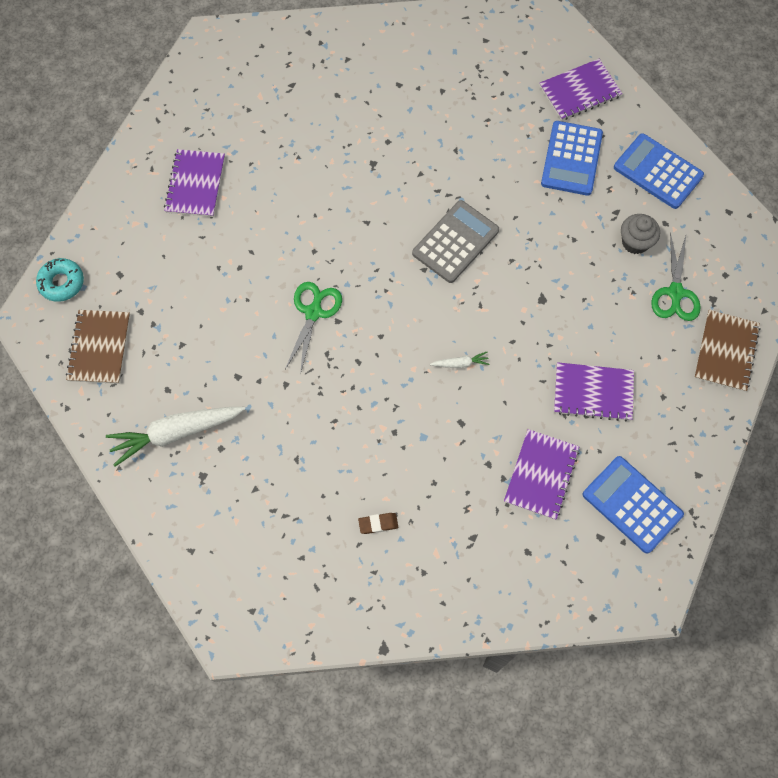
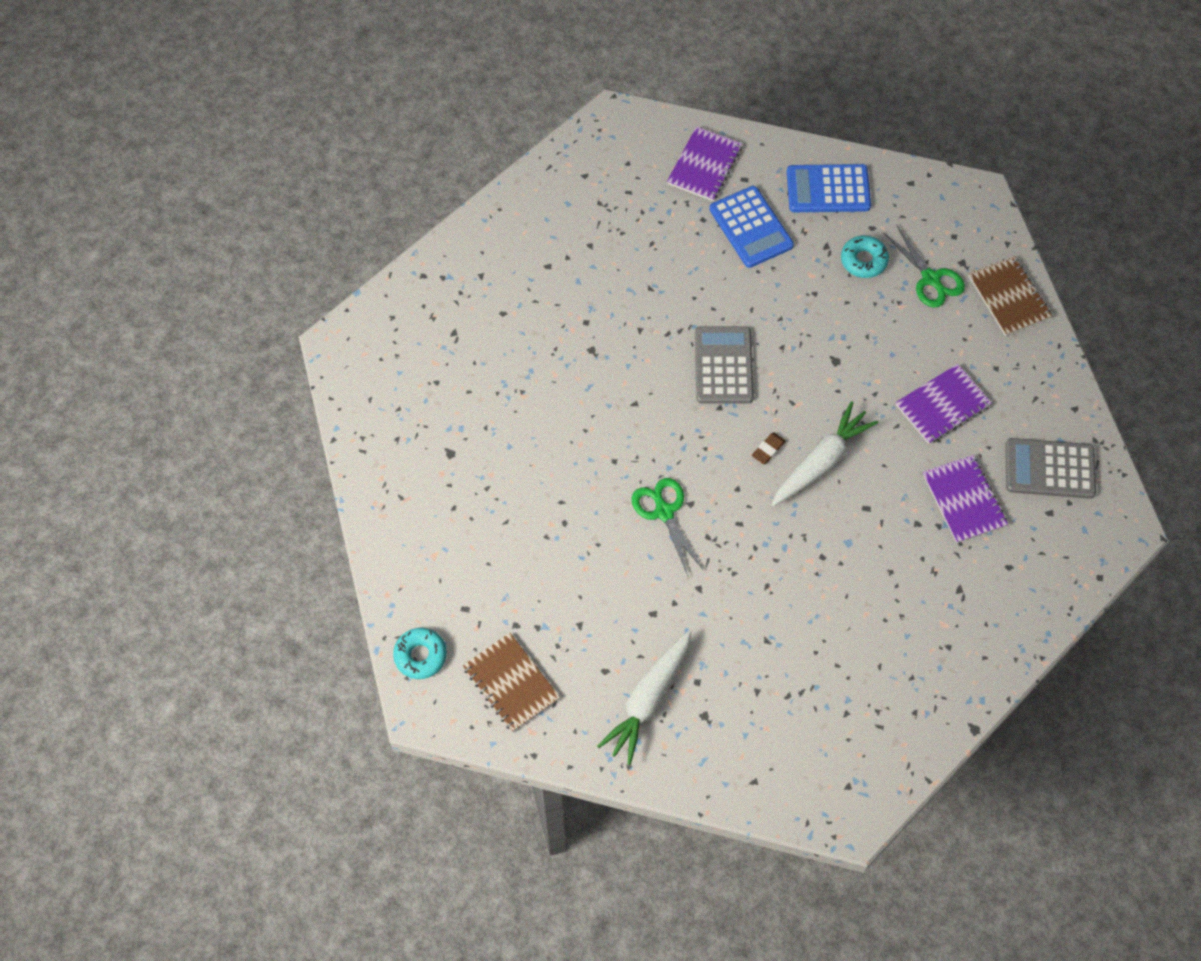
camera: 40 degrees left, 5 degrees down
purple notebook [164,149,225,217] -> none
brown eraser [358,513,398,534] -> brown eraser moved to [752,433,786,464]
white carrot [430,352,490,368] -> white carrot [772,401,879,506], size x2.28
blue calculator [583,456,684,554] -> grey calculator [1005,438,1096,499]
grey cupcake [621,214,660,254] -> turquoise donut [841,235,889,278]

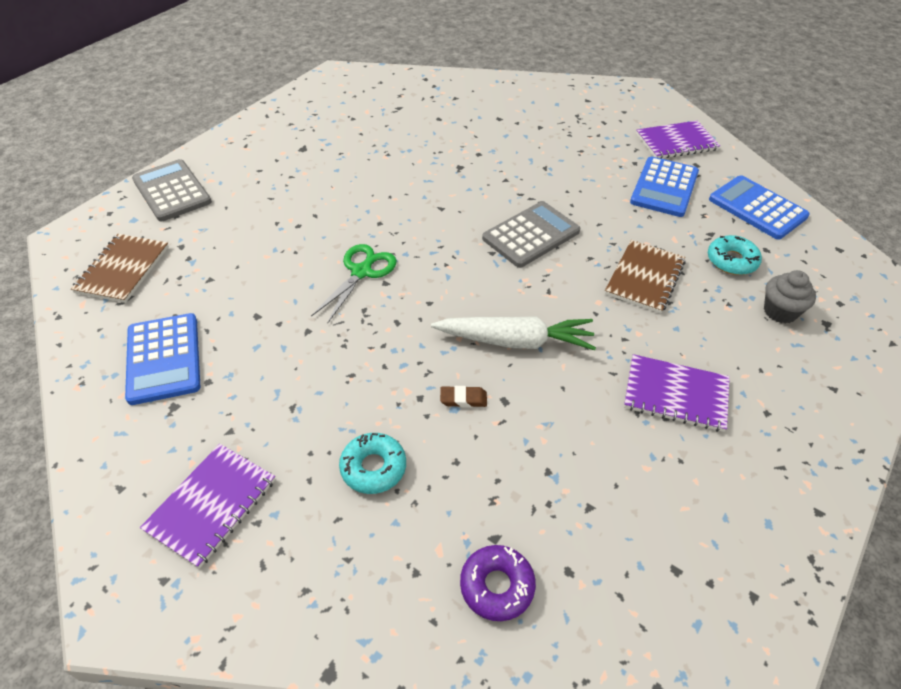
camera: 50 degrees right, 15 degrees down
turquoise donut [393,628,447,679] -> turquoise donut moved to [339,433,406,494]
white carrot [597,631,691,765] -> blue calculator [125,313,200,405]
brown eraser [752,433,786,464] -> brown eraser moved to [440,386,487,408]
green scissors [883,224,965,308] -> grey cupcake [764,270,816,324]
purple notebook [923,455,1008,543] -> purple notebook moved to [140,444,275,568]
brown notebook [968,256,1052,336] -> brown notebook moved to [605,240,686,314]
grey calculator [1005,438,1096,499] -> grey calculator moved to [132,159,212,221]
none -> purple donut [460,545,536,621]

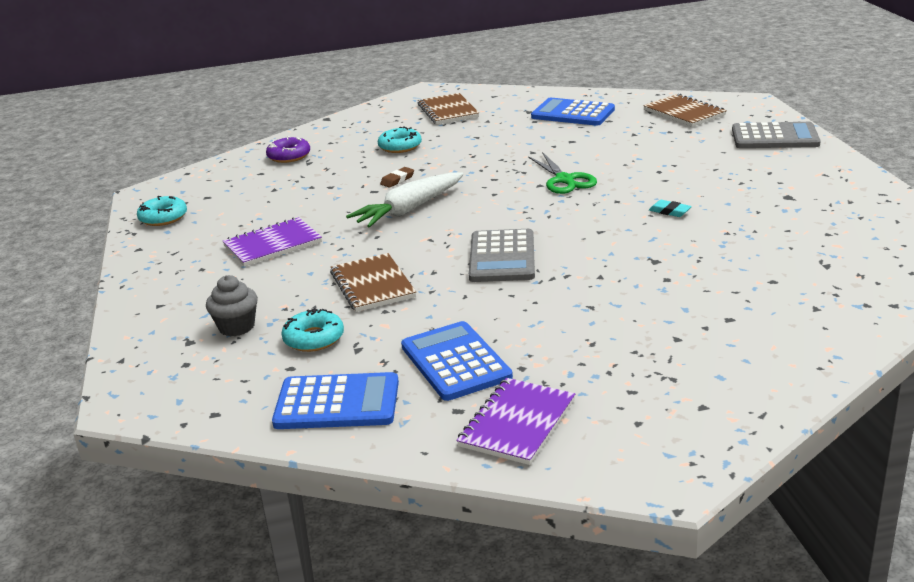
camera: 135 degrees right, 20 degrees down
purple notebook [140,444,275,568] -> brown notebook [418,93,479,124]
none -> turquoise donut [137,196,187,226]
none -> turquoise eraser [649,200,692,217]

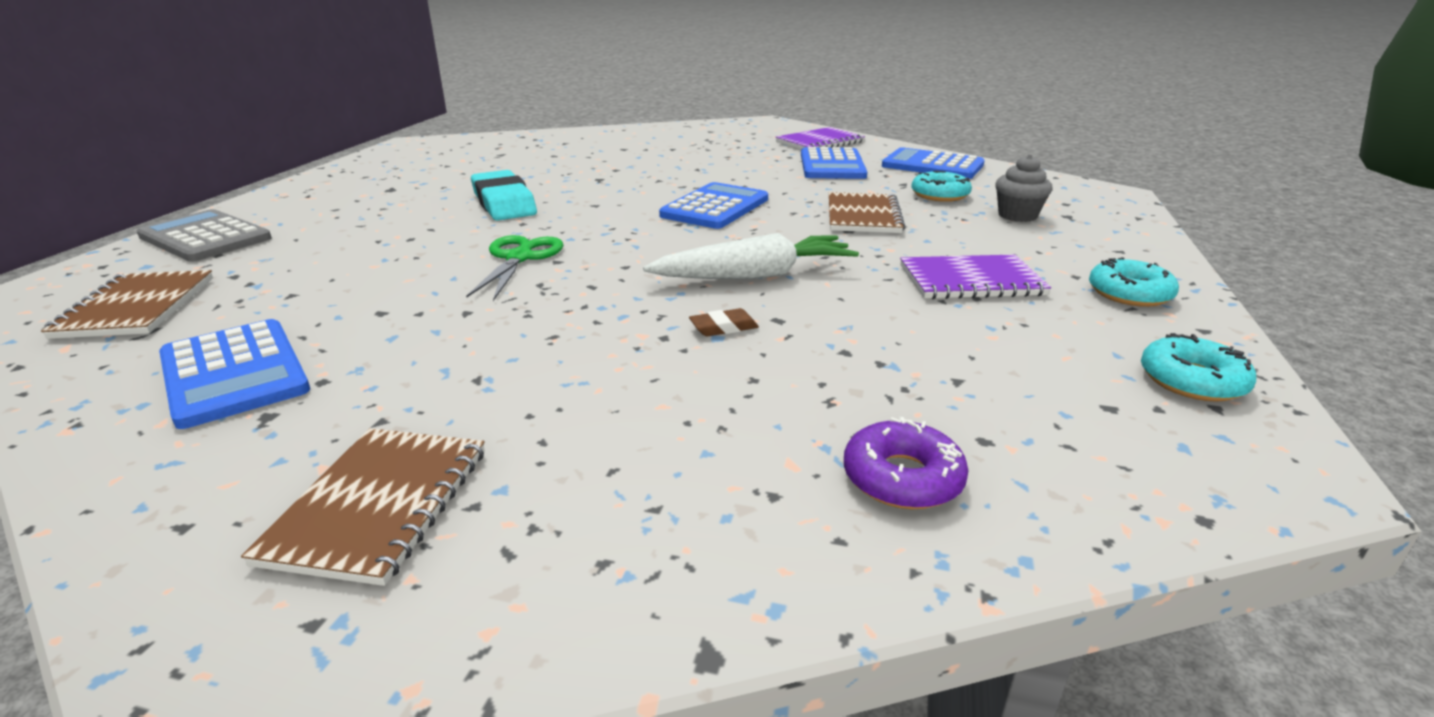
camera: 155 degrees left, 0 degrees up
turquoise donut [378,127,422,153] -> turquoise donut moved to [1089,257,1179,307]
grey calculator [469,229,535,282] -> blue calculator [659,182,768,229]
turquoise eraser [649,200,692,217] -> turquoise eraser [471,170,537,221], size x2.25

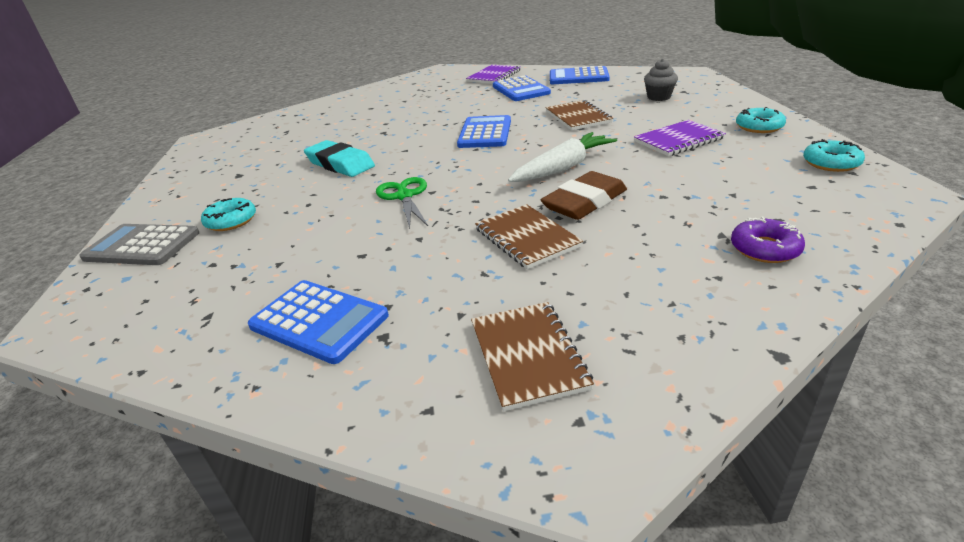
camera: 20 degrees left, 5 degrees up
brown notebook [41,270,213,339] -> brown notebook moved to [475,204,583,269]
brown eraser [689,308,759,336] -> brown eraser [541,171,627,220], size x2.25
turquoise donut [911,170,972,202] -> turquoise donut moved to [201,198,256,231]

